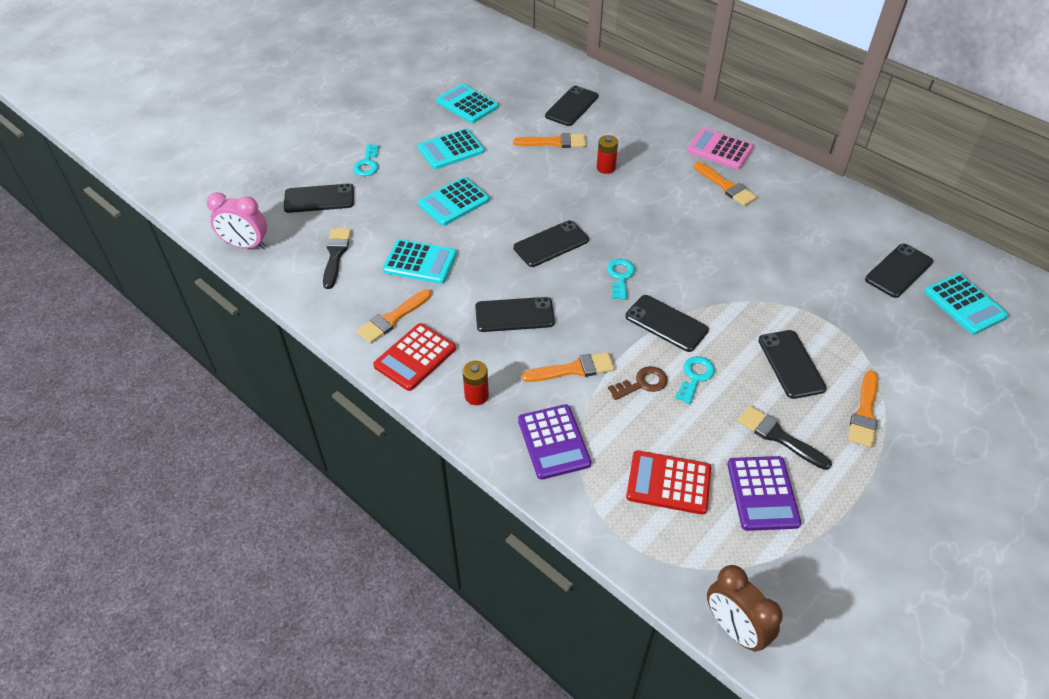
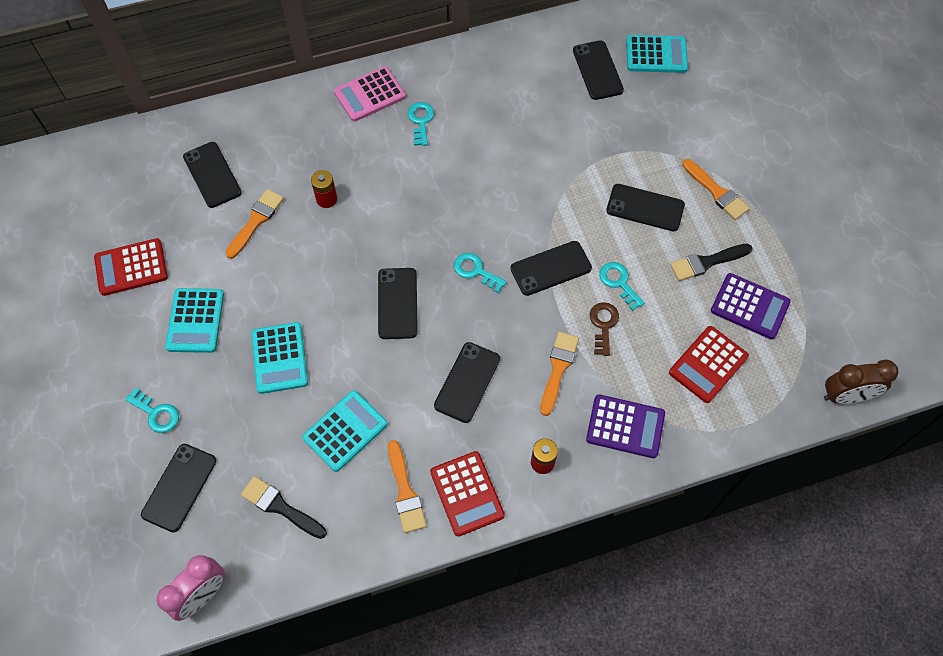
camera: 60 degrees left, 15 degrees up
turquoise calculator [436,84,499,123] -> red calculator [94,238,168,296]
orange brush [694,162,757,206] -> turquoise key [407,102,434,146]

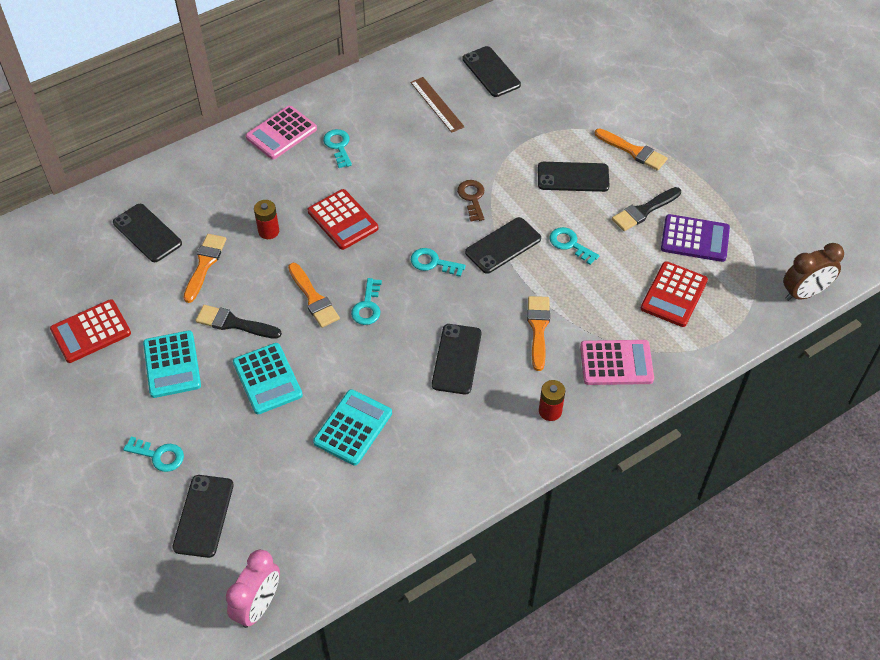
camera: 15 degrees left, 10 degrees down
black brush [241,476,327,539] -> black brush moved to [196,305,282,339]
black phone [378,268,418,339] -> turquoise key [351,278,382,325]
orange brush [388,440,427,533] -> orange brush moved to [288,263,340,328]
red calculator [430,451,505,537] -> red calculator moved to [308,189,378,250]
purple calculator [586,394,665,458] -> pink calculator [580,340,654,385]
brown key [590,302,619,356] -> brown key moved to [457,180,484,222]
turquoise calculator [626,35,688,73] -> none
none -> brown ruler [410,77,465,133]

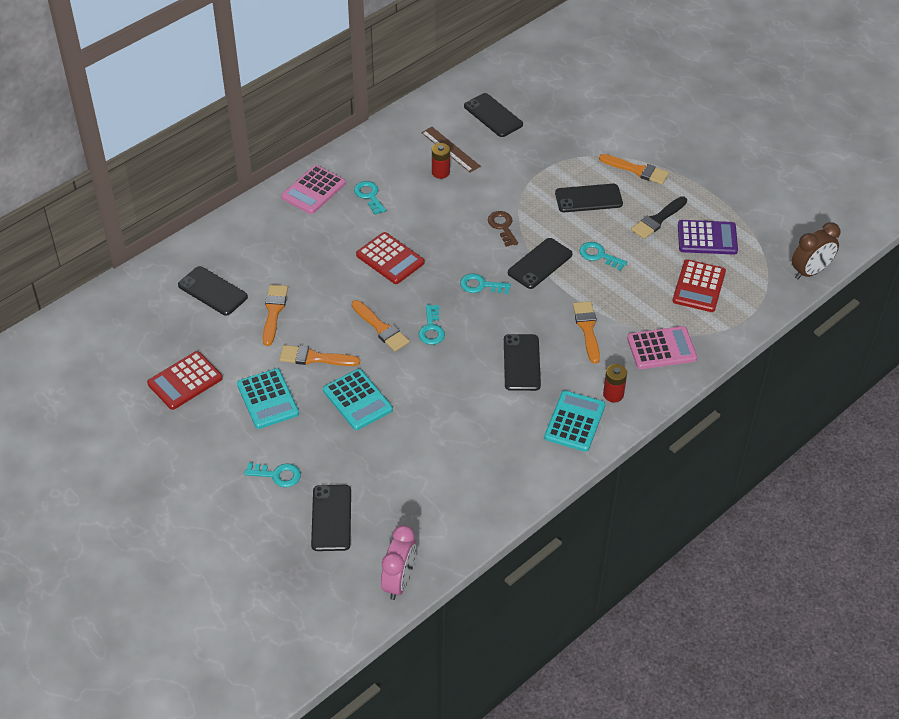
camera: 10 degrees left, 5 degrees down
black brush [196,305,282,339] -> orange brush [279,345,360,366]
red battery [254,200,279,239] -> red battery moved to [432,143,450,179]
turquoise calculator [313,389,392,466] -> turquoise calculator moved to [544,390,605,452]

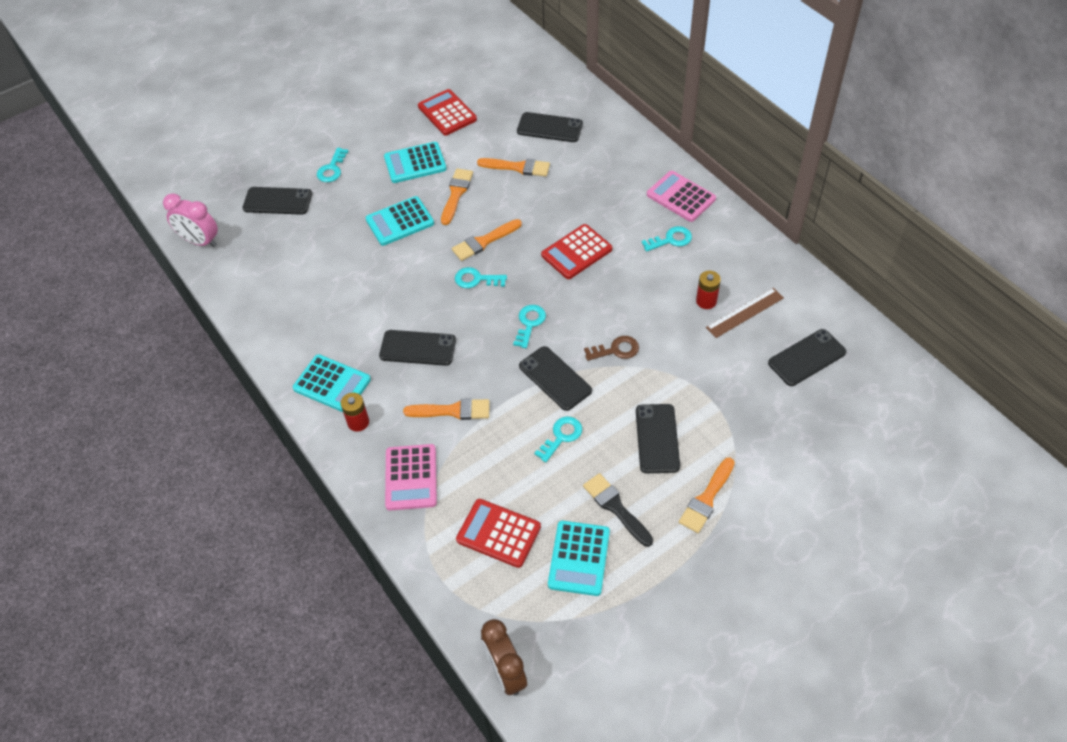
camera: 100 degrees right, 5 degrees up
black phone [178,266,248,316] -> black phone turned 60 degrees clockwise [517,112,583,142]
purple calculator [678,220,738,254] -> turquoise calculator [548,521,610,596]

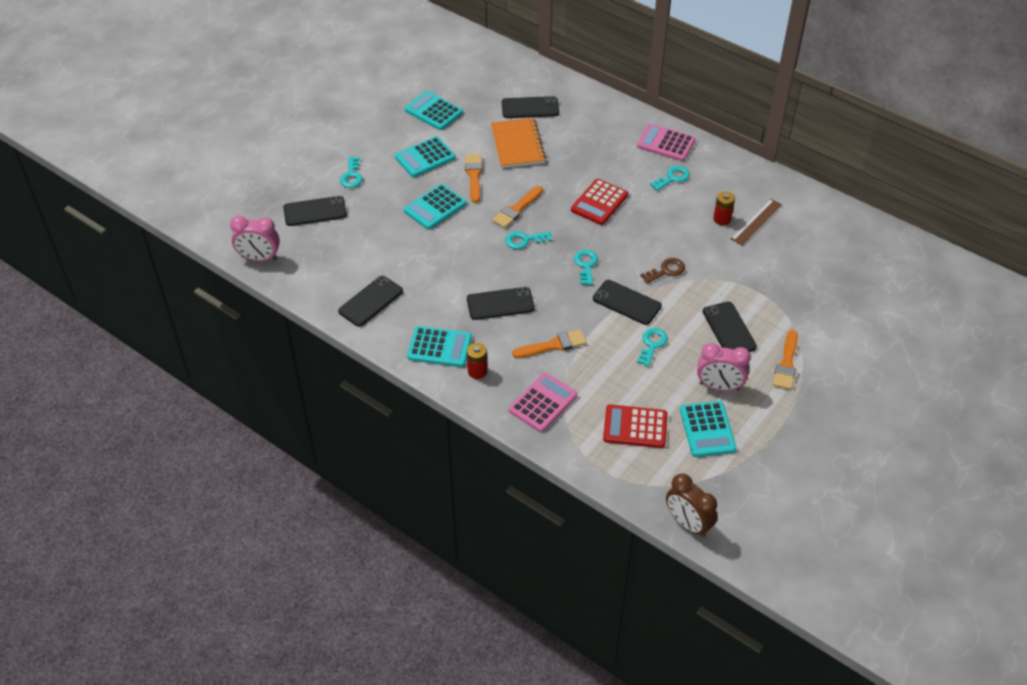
camera: 20 degrees left, 5 degrees down
pink calculator [385,444,437,511] -> pink calculator turned 120 degrees counterclockwise [509,373,577,432]
red calculator [418,89,477,136] -> turquoise calculator [405,91,463,130]
orange brush [477,158,550,177] -> orange notebook [491,118,546,168]
black brush [583,473,653,547] -> pink clock [697,343,751,391]
black phone [768,329,846,386] -> black phone moved to [338,276,403,327]

